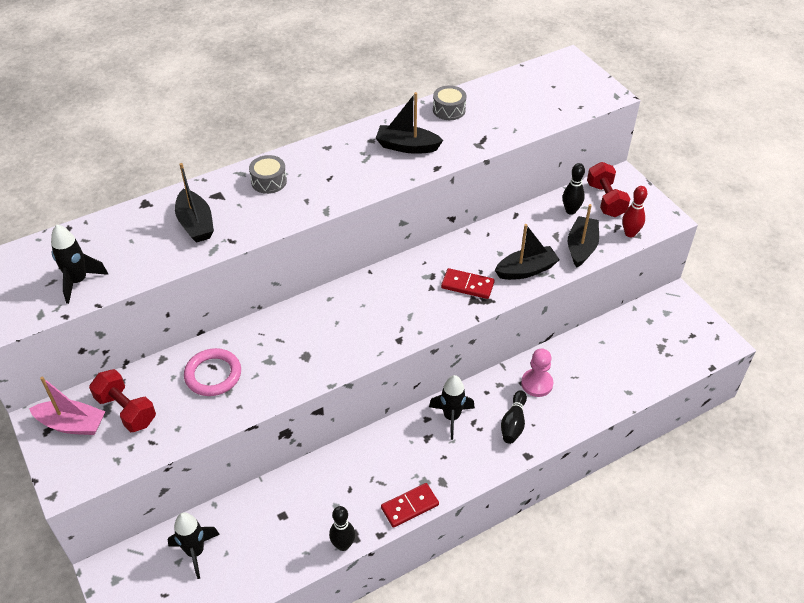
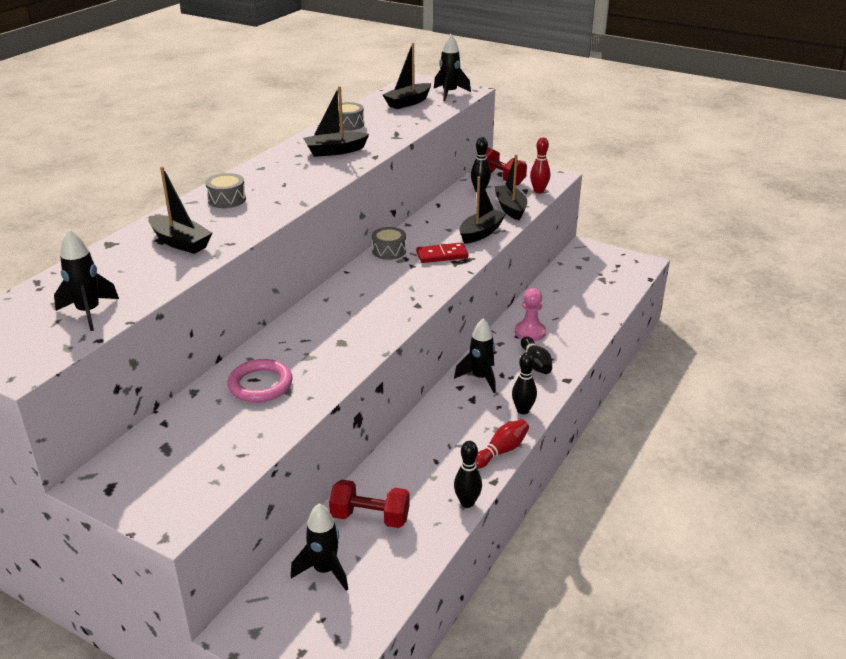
camera: 30 degrees left, 15 degrees down
pink boat [29,377,105,435] -> none
red dumbbell [89,369,156,432] -> red dumbbell moved to [329,479,410,528]
red domino [381,483,439,528] -> red bowling pin [475,419,529,469]
none -> grey drum [372,227,406,260]
none -> black boat [383,43,431,109]
none -> black rocket [434,34,471,101]
none -> black bowling pin [512,352,537,414]

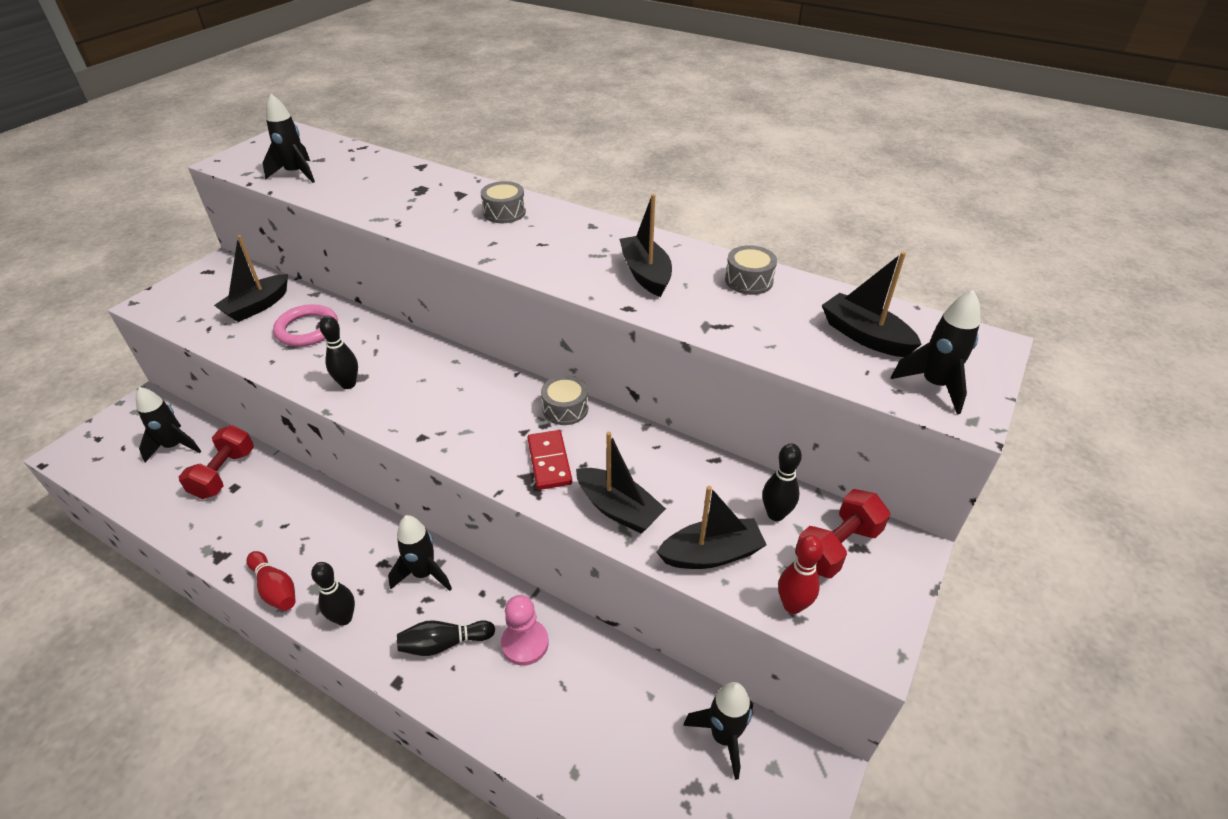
camera: 90 degrees right, 10 degrees up
black boat [148,166,213,254] -> black boat moved to [214,235,288,322]
black bowling pin [454,441,482,508] -> black bowling pin moved to [319,315,358,389]
none -> black rocket [683,682,753,780]

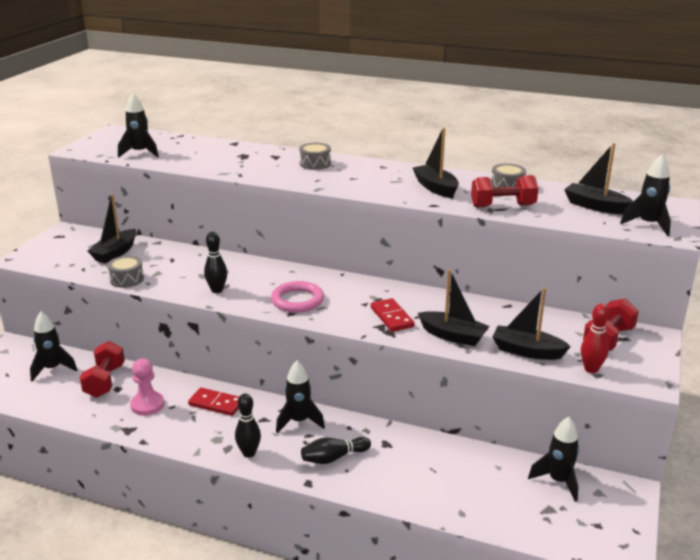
camera: 10 degrees left, 15 degrees down
red bowling pin [246,551,296,611] -> none
pink ring [273,304,338,347] -> pink ring moved to [271,281,324,312]
pink pawn [501,595,549,666] -> pink pawn moved to [130,358,165,415]
grey drum [541,375,588,425] -> grey drum moved to [107,256,144,288]
black boat [657,486,766,569] -> black boat turned 135 degrees counterclockwise [493,287,571,360]
black bowling pin [762,443,802,521] -> none
none -> red domino [188,388,239,416]
none -> red dumbbell [471,175,539,207]

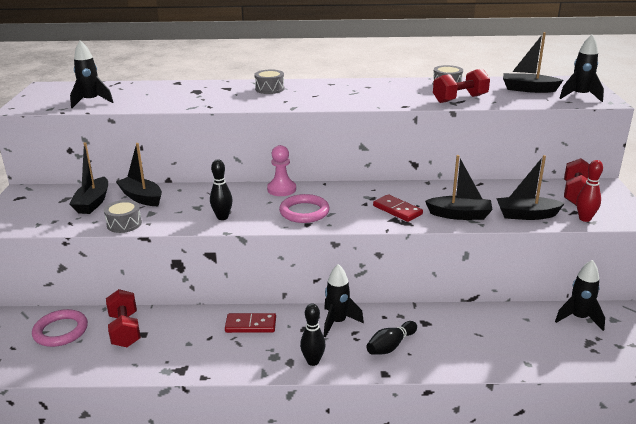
camera: 20 degrees left, 0 degrees up
black rocket [30,312,77,382] -> pink ring [32,309,88,347]
pink pawn [130,358,165,415] -> pink pawn moved to [267,145,296,196]
black boat [413,128,459,198] -> black boat moved to [116,143,162,206]

